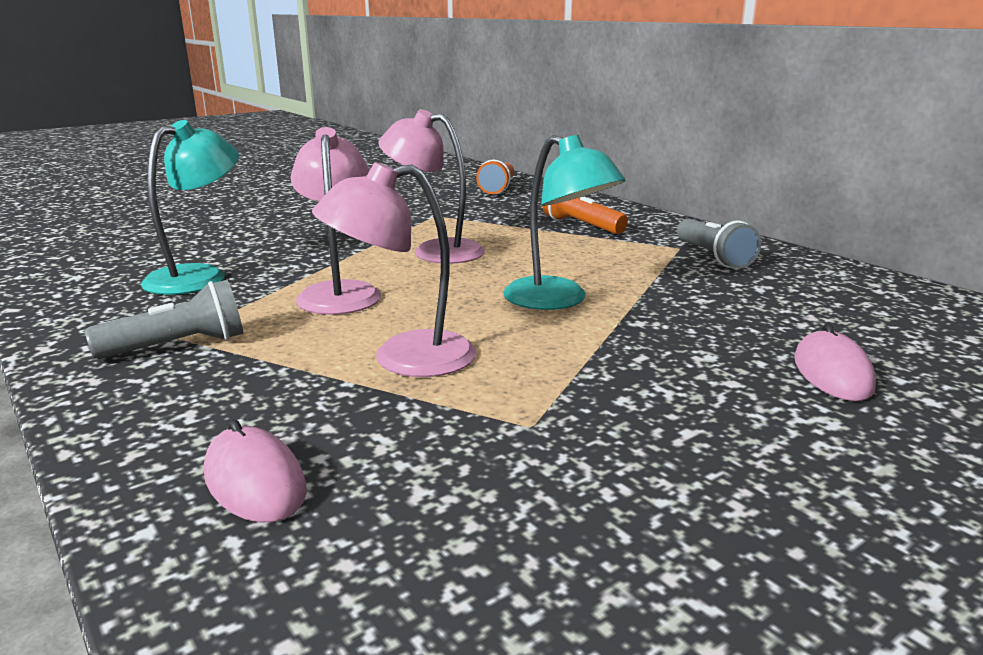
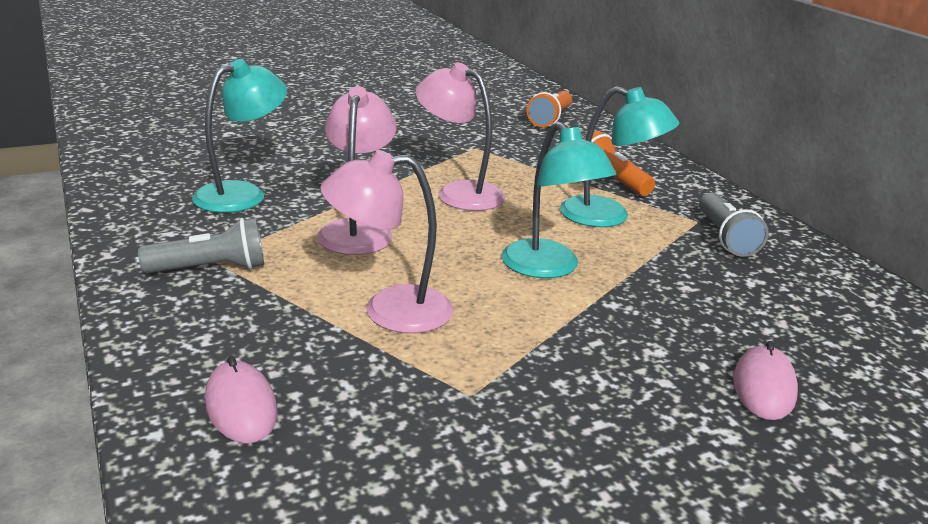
camera: 10 degrees right, 5 degrees up
none -> turquoise lamp [560,86,679,227]

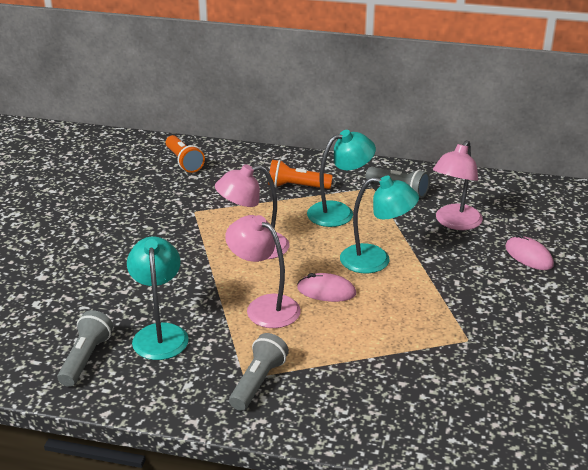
camera: 50 degrees left, 5 degrees up
pink mouse [205,356,278,444] -> pink mouse moved to [297,273,356,302]
pink lamp [320,150,453,334] -> pink lamp moved to [433,140,483,230]
none -> grey flashlight [58,310,113,387]

